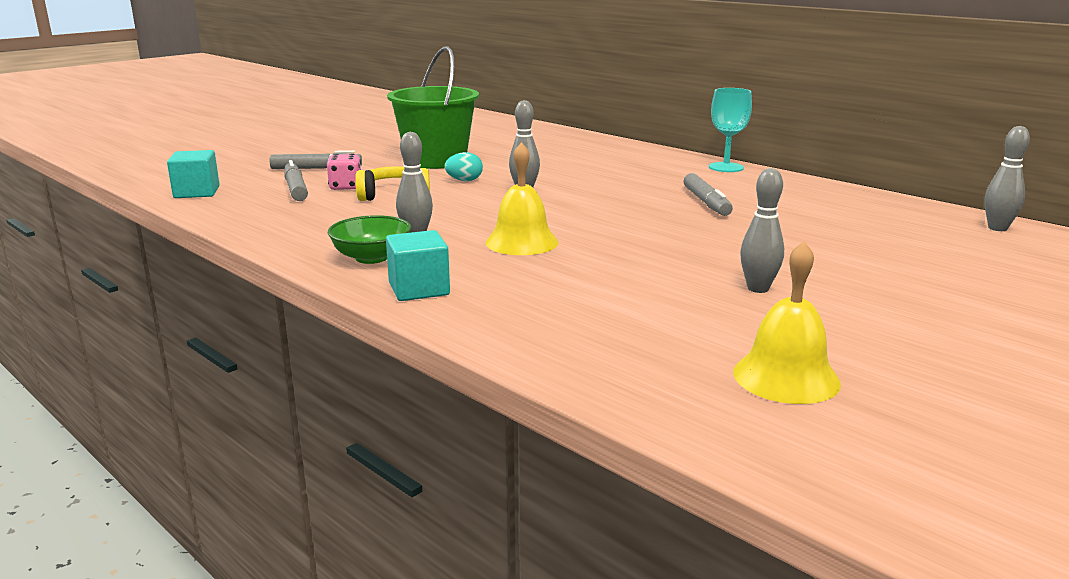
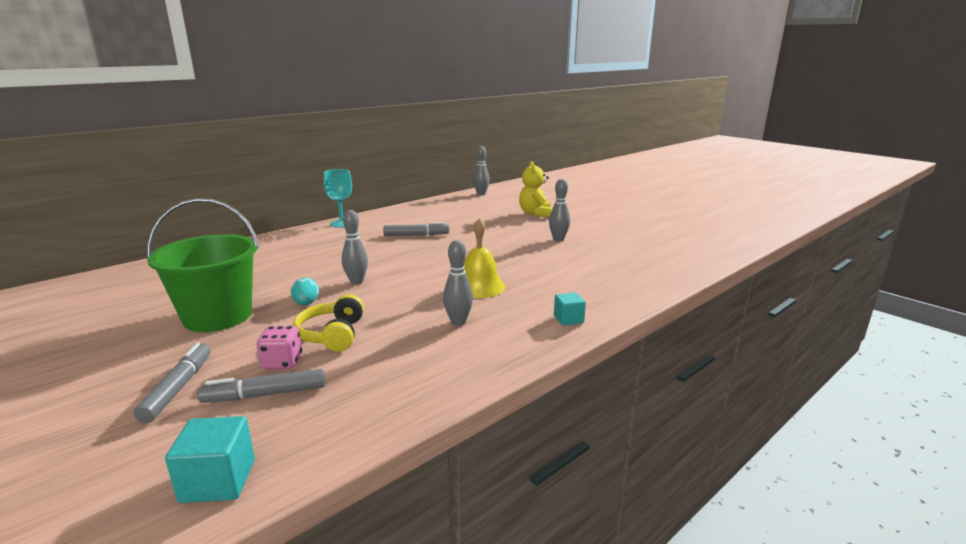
camera: 85 degrees left, 0 degrees up
green bowl [328,215,411,264] -> none
turquoise cube [386,230,450,301] -> turquoise cube [554,292,586,326], size x0.65
yellow bell [733,241,841,404] -> none
none -> yellow teddy bear [519,161,553,217]

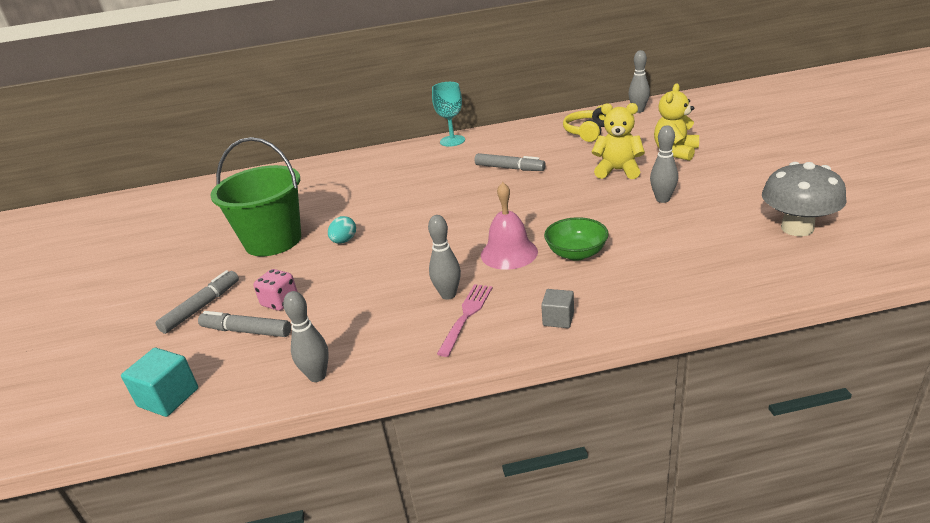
camera: 35 degrees right, 10 degrees up
yellow headphones [293,294,364,352] -> yellow headphones moved to [563,105,606,142]
grey bowling pin [342,210,368,285] -> grey bowling pin moved to [283,291,329,382]
yellow bell [464,218,505,298] -> pink bell [481,182,538,270]
turquoise cube [554,292,586,326] -> grey cube [541,289,574,328]
none -> pink fork [437,284,493,357]
none -> green bowl [544,217,609,261]
none -> yellow teddy bear [592,103,645,179]
none -> grey mushroom [762,162,847,236]

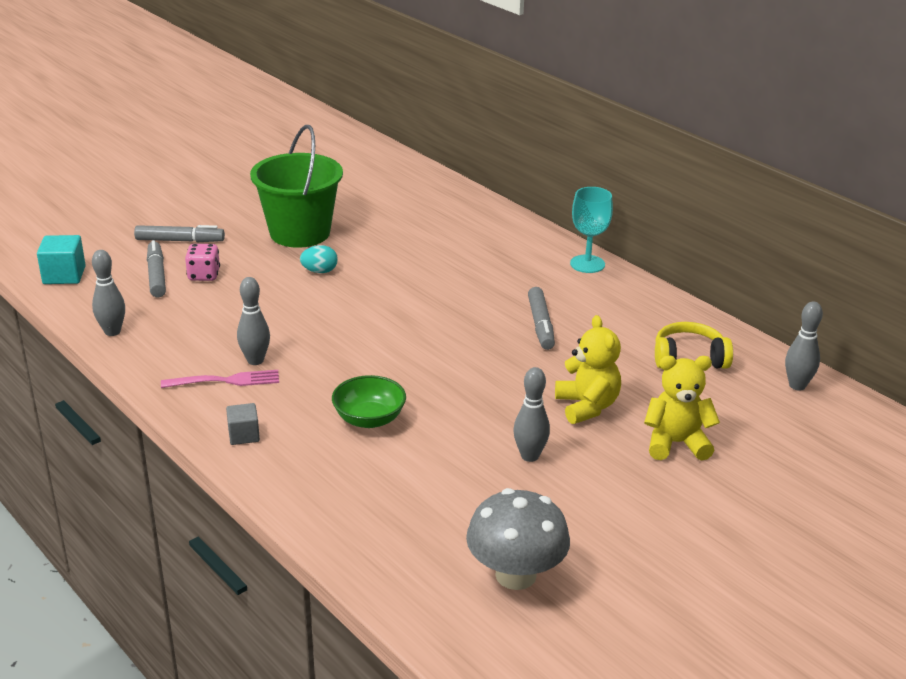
camera: 55 degrees right, 0 degrees up
pink bell [481,182,538,270] -> none

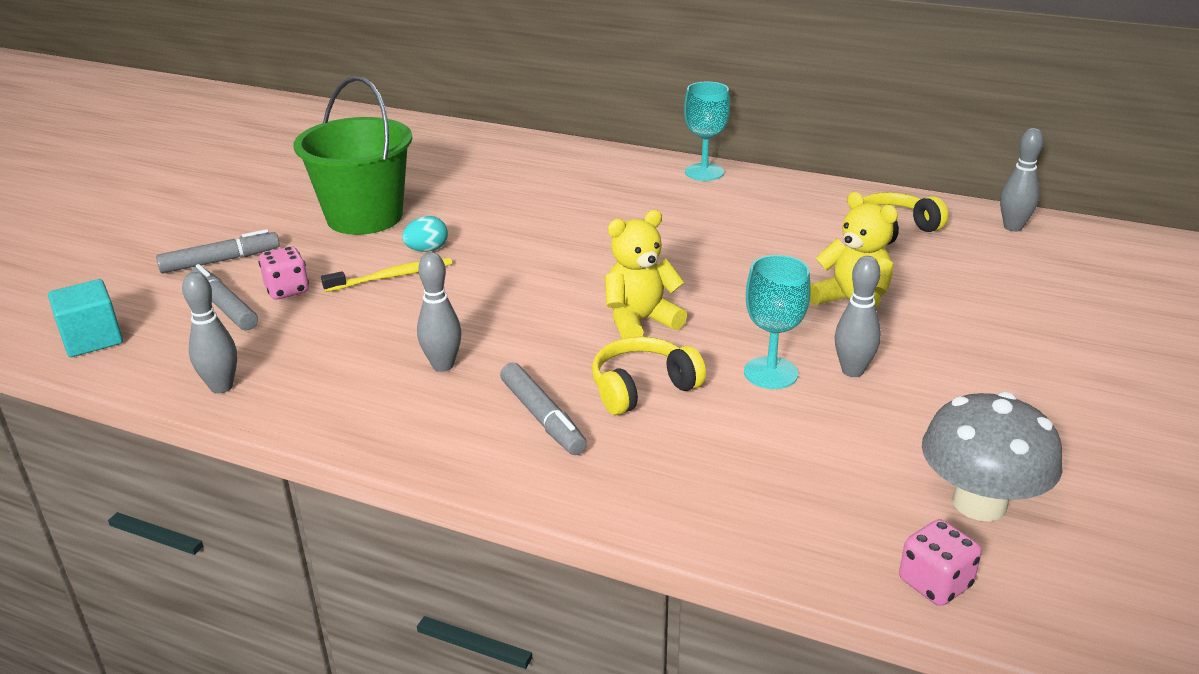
camera: 25 degrees left, 0 degrees up
pink fork [161,370,279,388] -> none
grey cube [226,403,260,445] -> none
green bowl [332,375,406,428] -> yellow headphones [592,337,706,415]
grey marker [528,287,555,350] -> grey marker moved to [500,362,587,455]
yellow teddy bear [644,355,720,461] -> yellow teddy bear moved to [605,210,687,339]
none -> yellow toothbrush [321,258,452,292]
none -> turquoise goblet [744,255,811,389]
none -> pink dice [899,519,982,606]

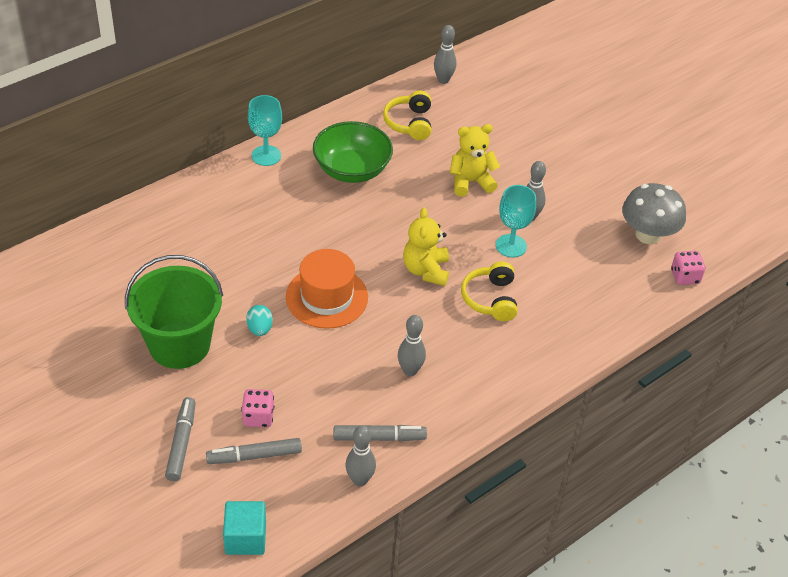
camera: 65 degrees left, 15 degrees up
yellow toothbrush [321,258,452,292] -> none
grey marker [500,362,587,455] -> grey marker moved to [334,425,427,442]
none -> orange hat [286,249,368,329]
none -> green bowl [313,121,393,183]

